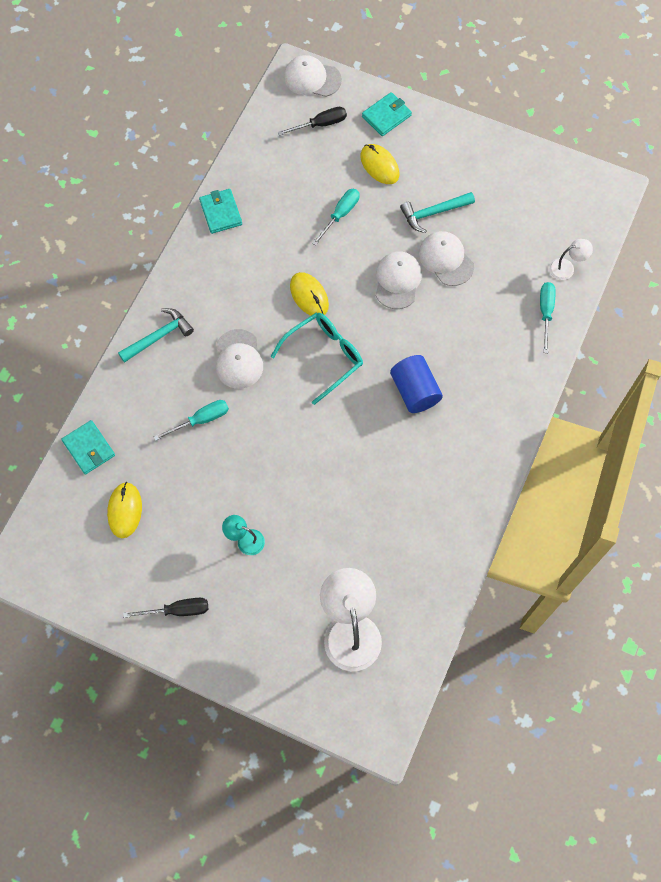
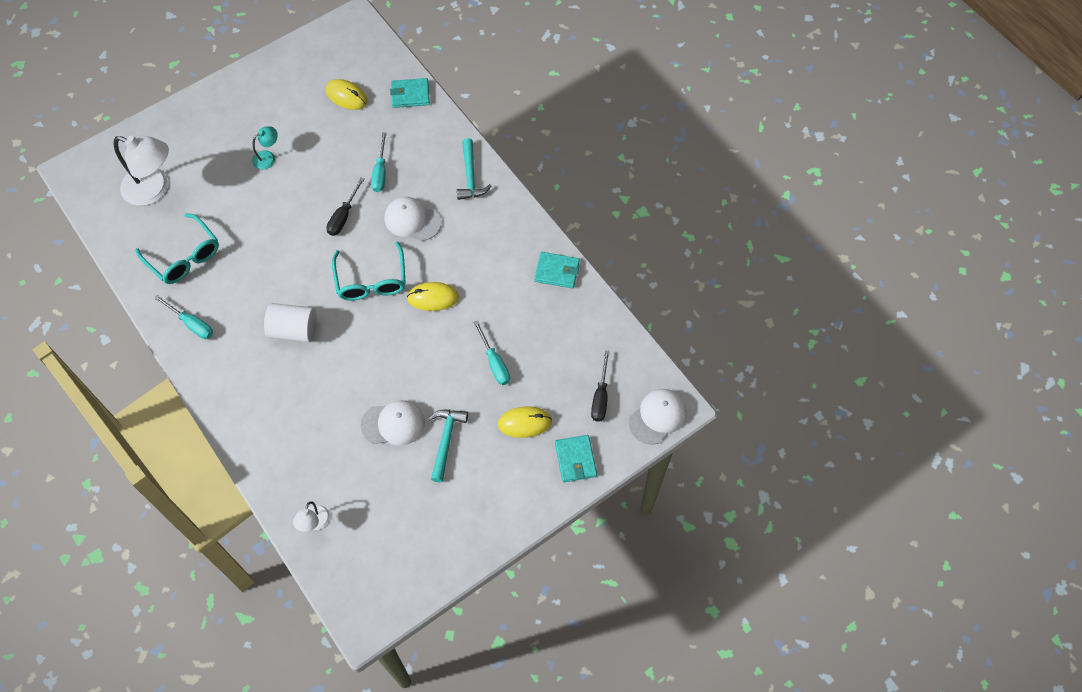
camera: 120 degrees right, 5 degrees down
black screwdriver [123,598,208,618] -> black screwdriver moved to [327,178,364,236]
white cap [376,251,422,309] -> none
blue cylinder [390,355,443,413] -> white cylinder [264,303,317,342]
turquoise screwdriver [540,282,556,353] -> turquoise screwdriver moved to [154,295,213,339]
none -> turquoise glasses [135,213,219,284]

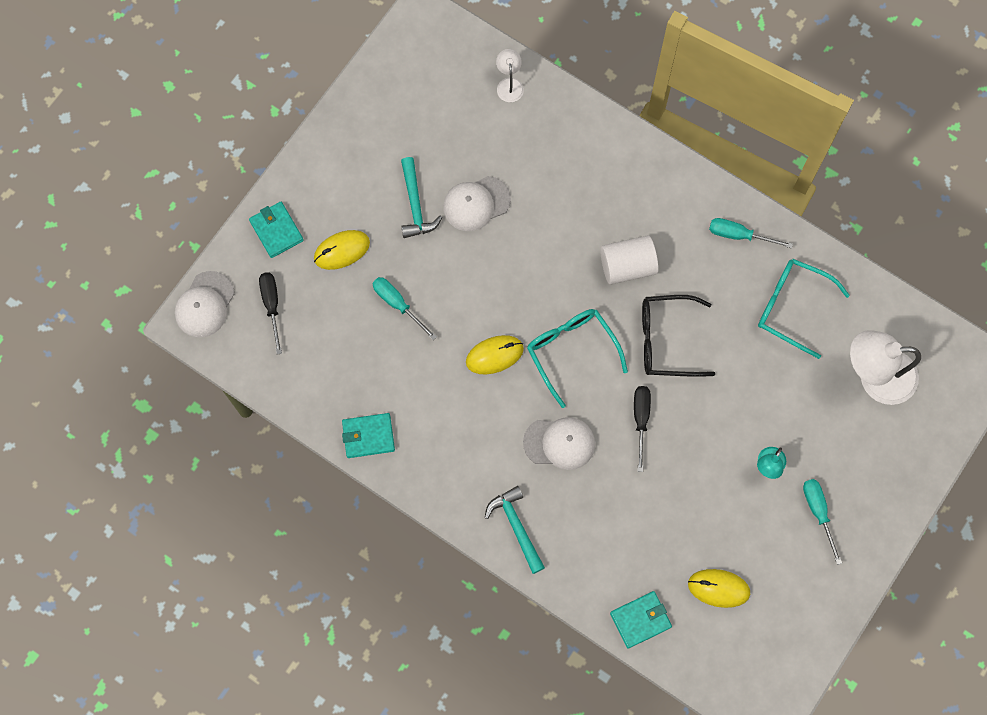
camera: 160 degrees right, 10 degrees up
turquoise screwdriver [371,132,386,192] -> turquoise screwdriver moved to [803,479,842,565]
none -> black glasses [642,295,715,377]

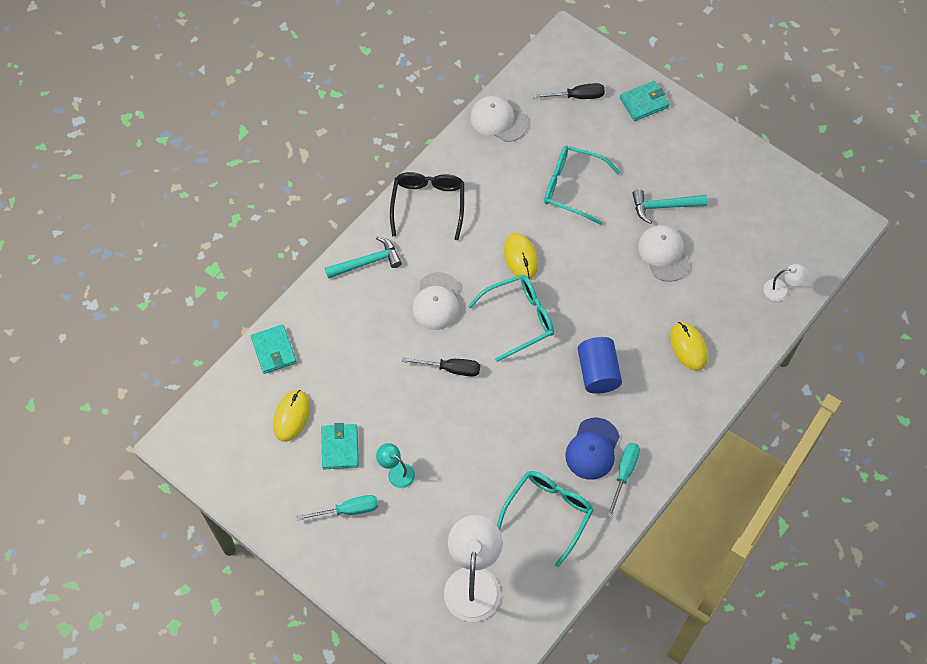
camera: 95 degrees right, 10 degrees down
white cap [175,271,235,337] -> white cap moved to [470,96,528,142]
yellow mouse [314,230,370,270] -> yellow mouse moved to [670,322,708,371]
turquoise wallet [342,413,395,458] -> turquoise wallet moved to [321,423,359,469]
turquoise screwdriver [372,277,437,340] -> turquoise glasses [544,146,620,225]
white cylinder [600,235,658,285] -> blue cylinder [578,337,622,394]
black glasses [642,295,715,377] -> black glasses moved to [390,172,464,240]
none -> blue cap [565,418,620,480]

